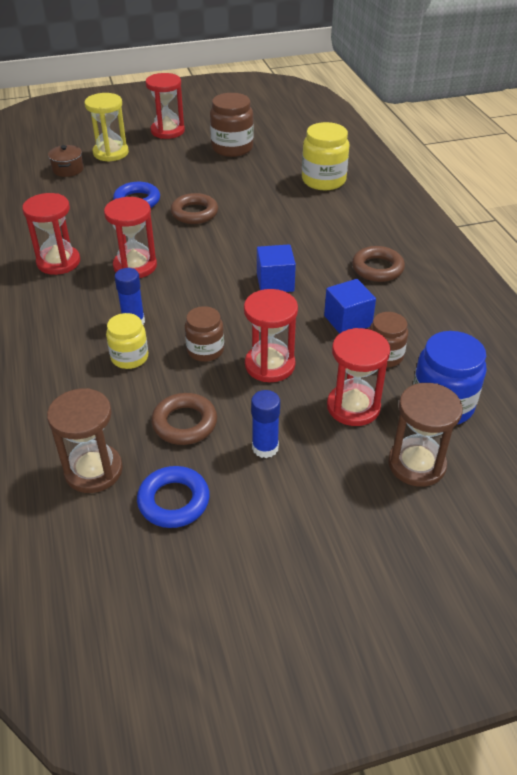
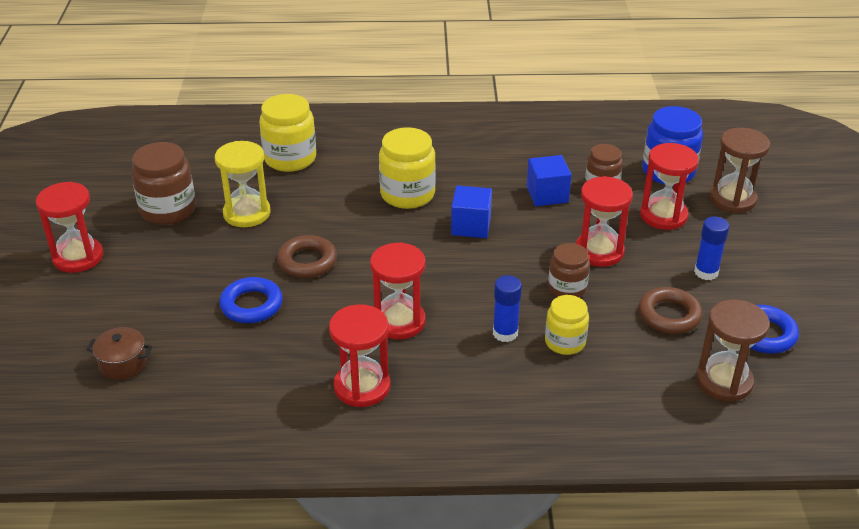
camera: 75 degrees left, 5 degrees down
yellow hourglass [85,93,129,162] -> yellow hourglass moved to [215,141,271,227]
brown ring [352,246,405,282] -> none
none -> yellow jar [379,127,436,209]

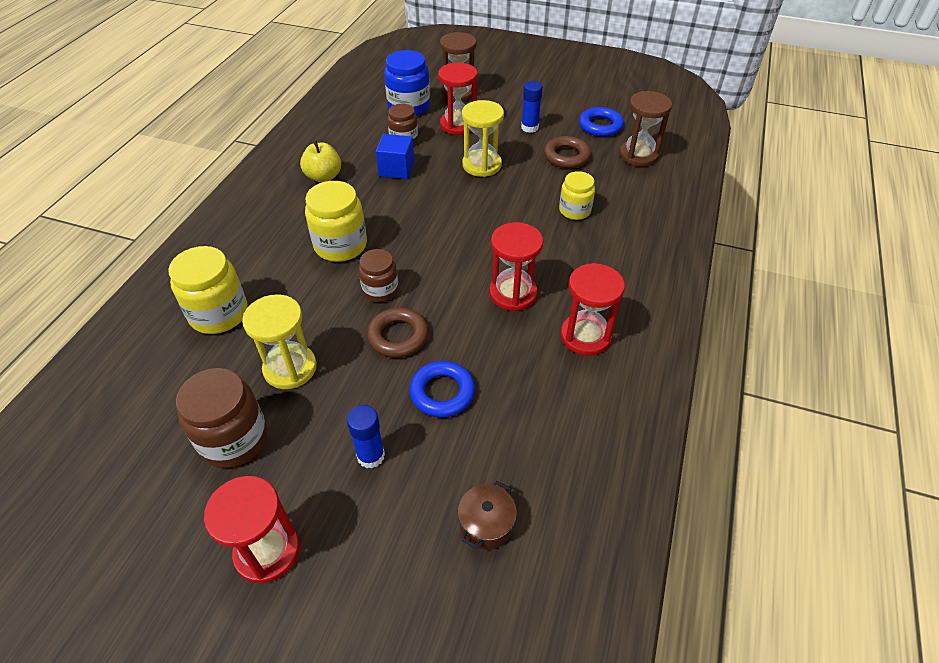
camera: 70 degrees left, 10 degrees up
blue cube [451,186,492,238] -> none
blue glue stick [493,275,522,342] -> blue glue stick moved to [347,405,385,468]
brown jar [548,243,590,298] -> brown jar moved to [359,249,399,302]
red hourglass [575,176,633,267] -> yellow hourglass [462,100,504,177]
none -> yellow apple [300,140,341,183]

